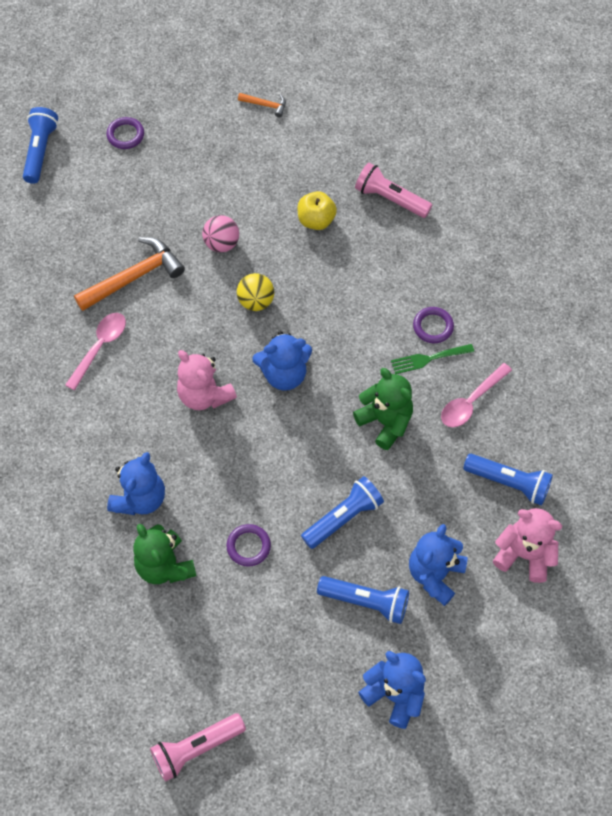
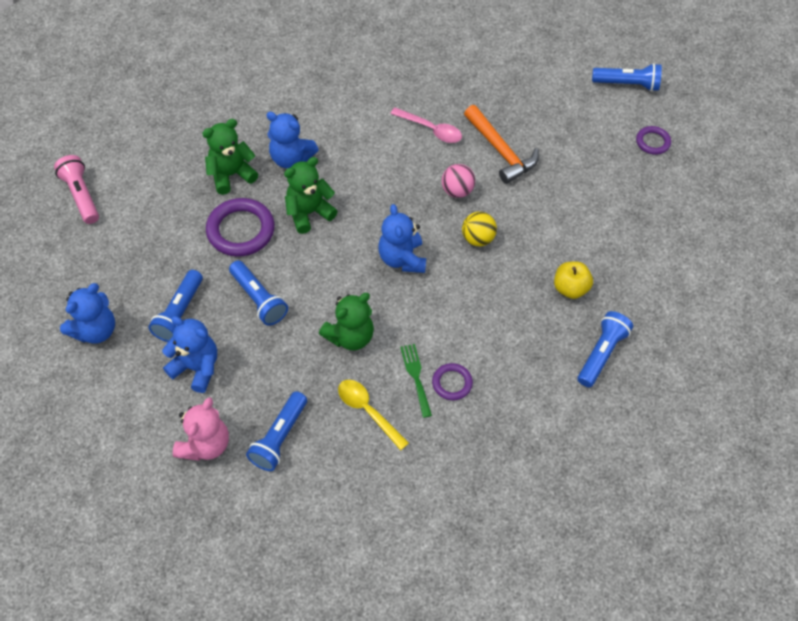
camera: 90 degrees right, 5 degrees down
pink teddy bear [177,350,237,410] -> none
pink ball [202,215,239,252] -> pink ball moved to [442,164,475,198]
purple ring [226,524,271,567] -> purple ring [206,198,275,257], size x1.84
orange hammer [238,93,286,118] -> none
pink flashlight [355,163,432,218] -> blue flashlight [578,311,633,387]
pink spoon [441,363,512,427] -> yellow spoon [338,380,409,450]
none -> green teddy bear [284,157,338,234]

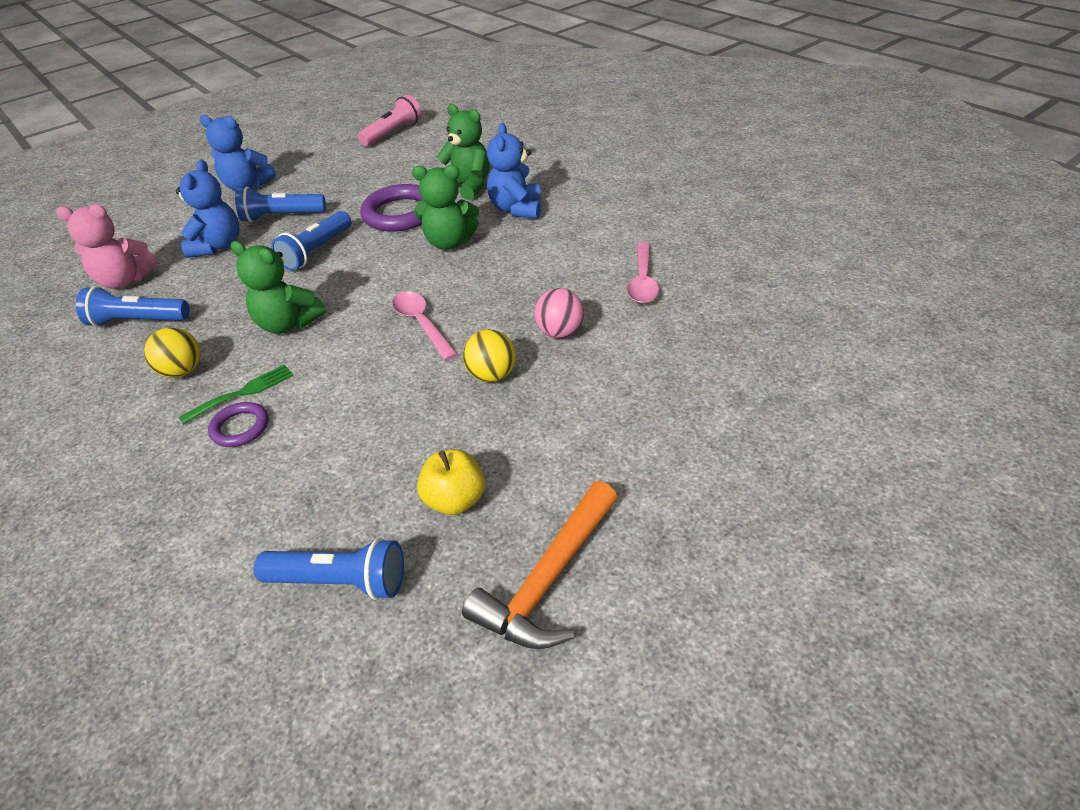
camera: 70 degrees right, 15 degrees down
green teddy bear [284,157,338,234] -> green teddy bear turned 150 degrees clockwise [412,165,479,250]
yellow spoon [338,380,409,450] -> yellow ball [144,327,201,378]
blue teddy bear [378,204,426,273] -> pink spoon [392,292,458,361]
orange hammer [464,105,539,184] -> orange hammer moved to [462,481,618,649]
blue flashlight [592,63,662,91] -> none
purple ring [636,126,671,155] -> none

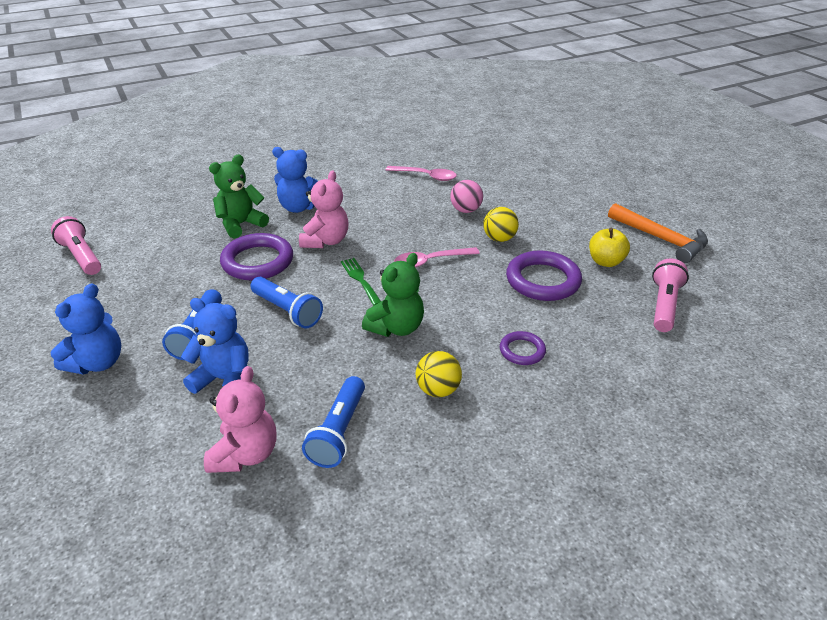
camera: 80 degrees left, 5 degrees down
green fork [179,364,293,425] -> green fork moved to [341,258,381,306]
blue flashlight [254,538,404,600] -> pink flashlight [652,259,689,332]
green teddy bear [412,165,479,250] -> pink teddy bear [299,171,349,248]
none -> purple ring [506,250,582,301]

